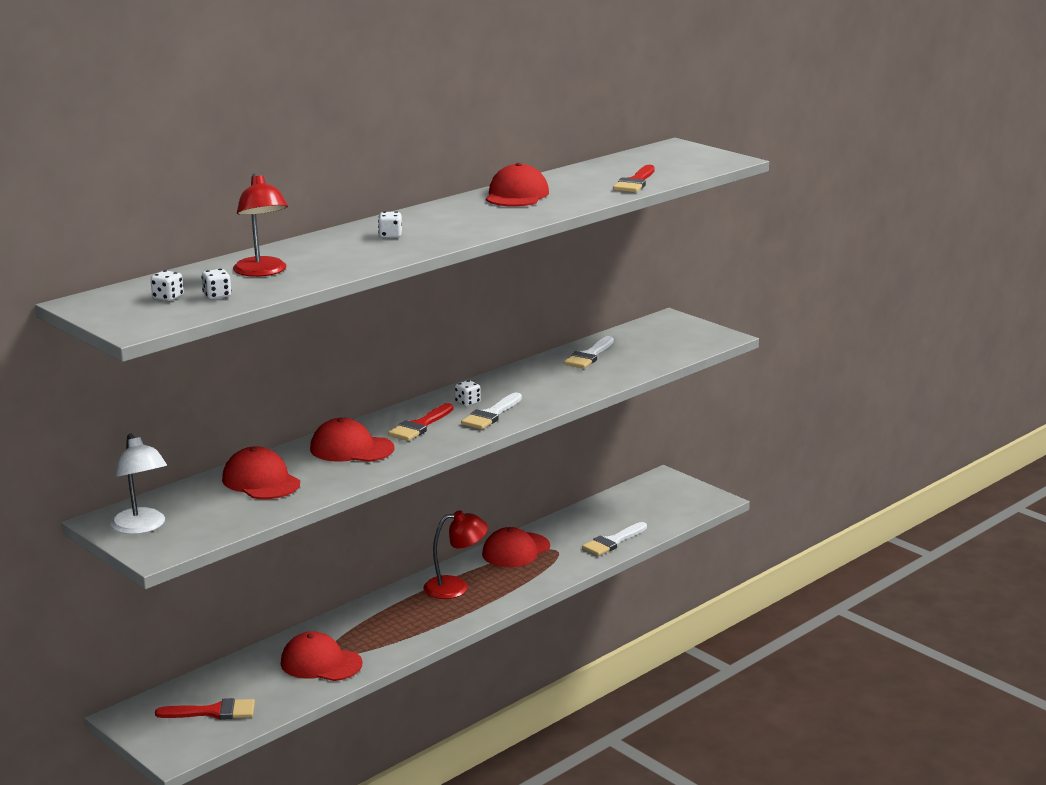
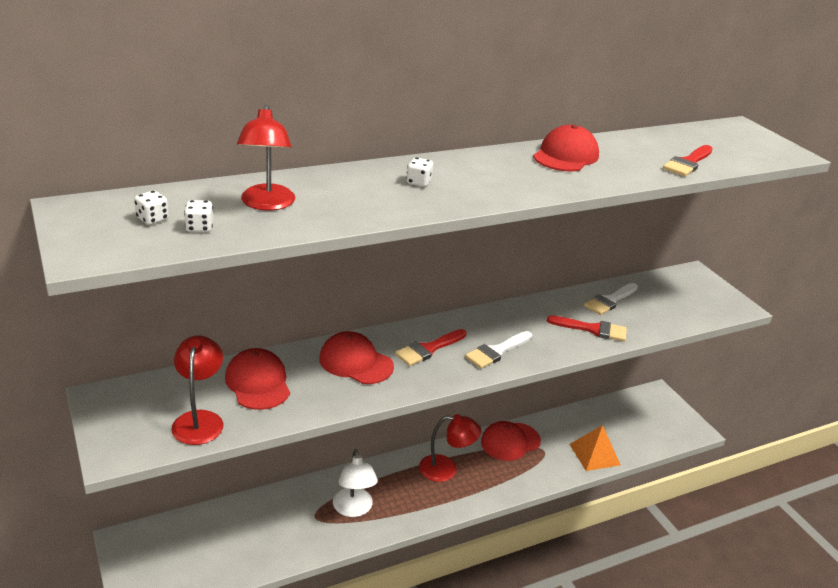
camera: 15 degrees right, 10 degrees up
white lamp [111,433,167,534] -> white lamp moved to [333,449,378,517]
red brush [155,698,255,720] -> red brush moved to [547,315,627,342]
red cap [281,631,362,681] -> none
white dice [455,380,481,407] -> none
white brush [582,522,647,556] -> orange pyramid [569,425,620,471]
none -> red lamp [171,335,223,445]

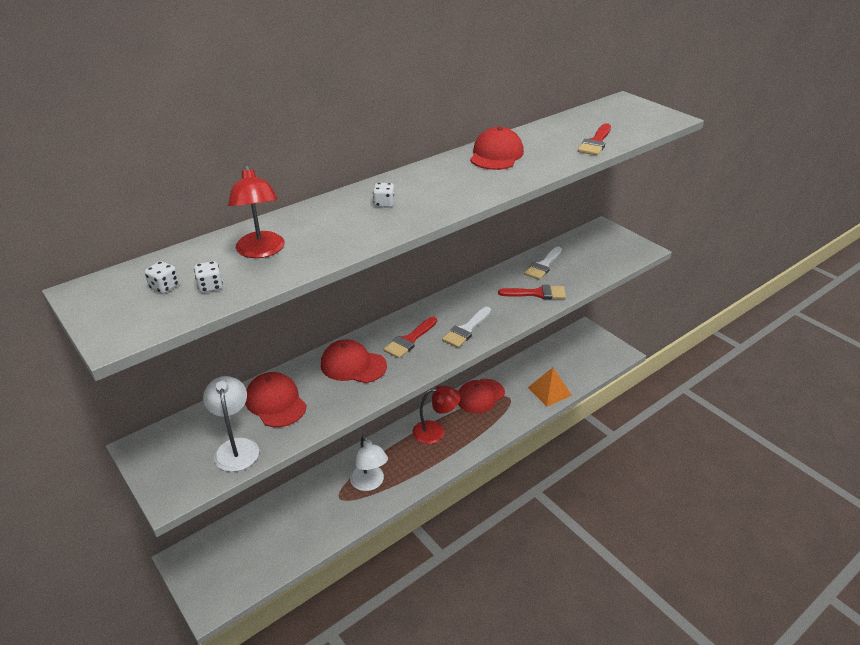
camera: 10 degrees left, 5 degrees up
red lamp [171,335,223,445] -> white lamp [203,376,259,472]

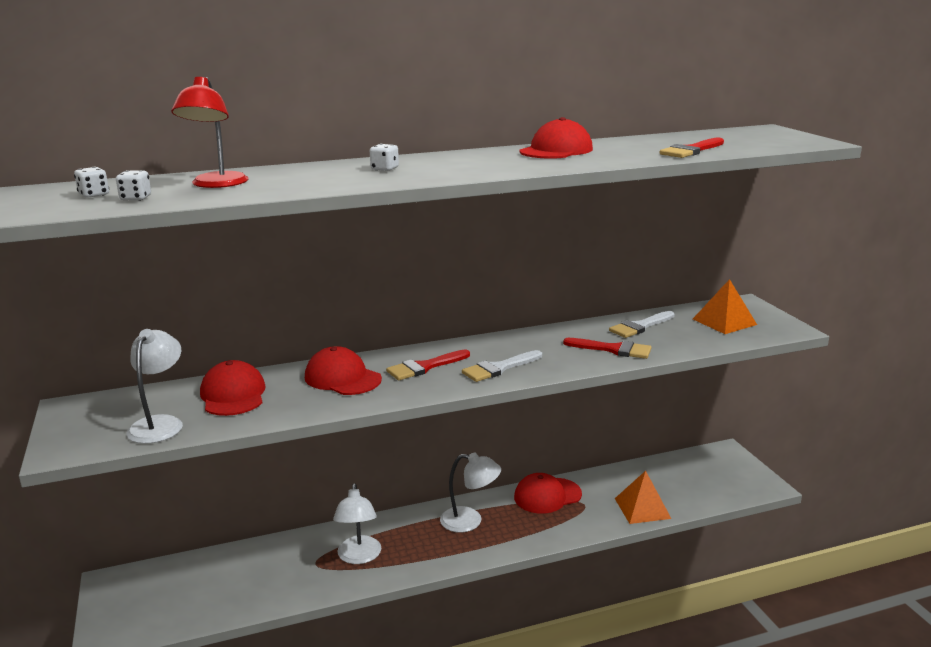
camera: 20 degrees right, 15 degrees down
red lamp [413,386,461,444] -> white lamp [440,453,501,533]
none -> orange pyramid [693,279,757,334]

